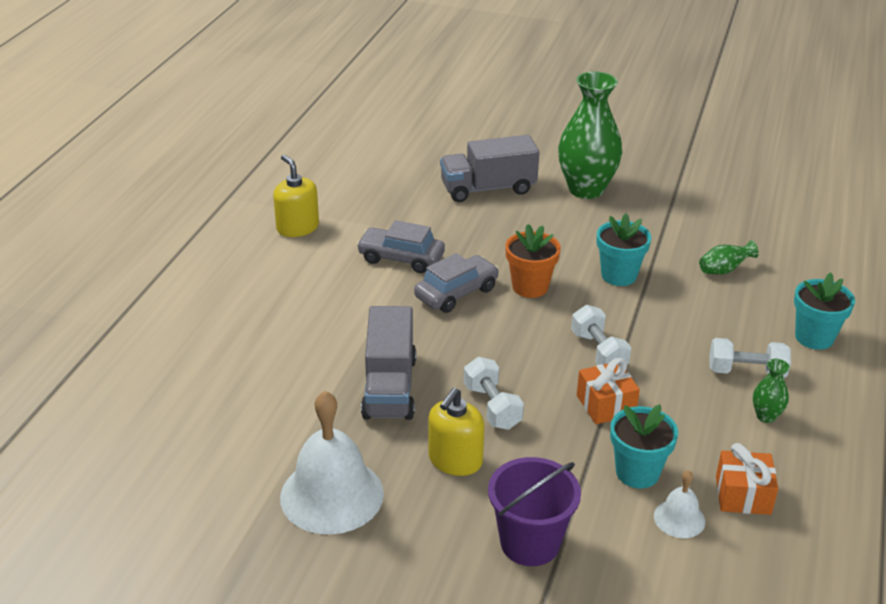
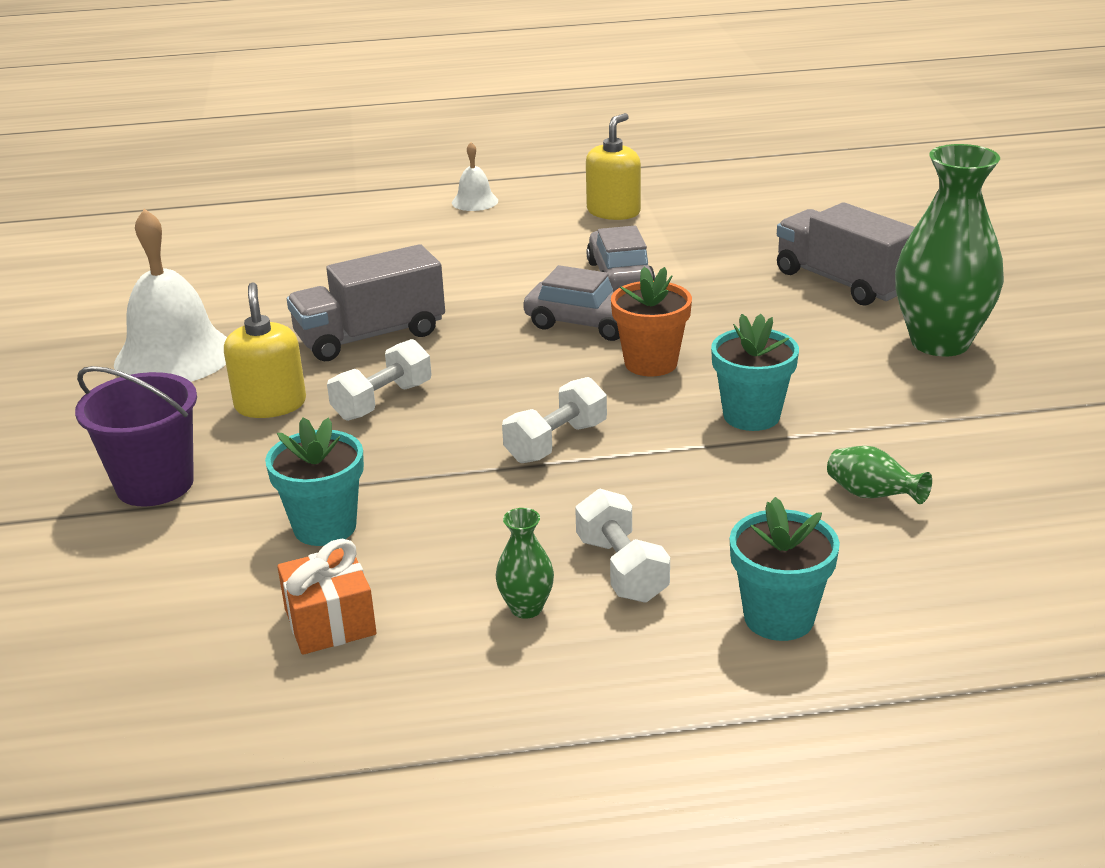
camera: 65 degrees right, 5 degrees down
yellow soap dispenser [428,388,484,476] -> yellow soap dispenser turned 75 degrees clockwise [224,282,306,418]
orange gift [577,358,640,424] -> none
white bell [654,470,705,538] -> white bell moved to [452,142,498,211]

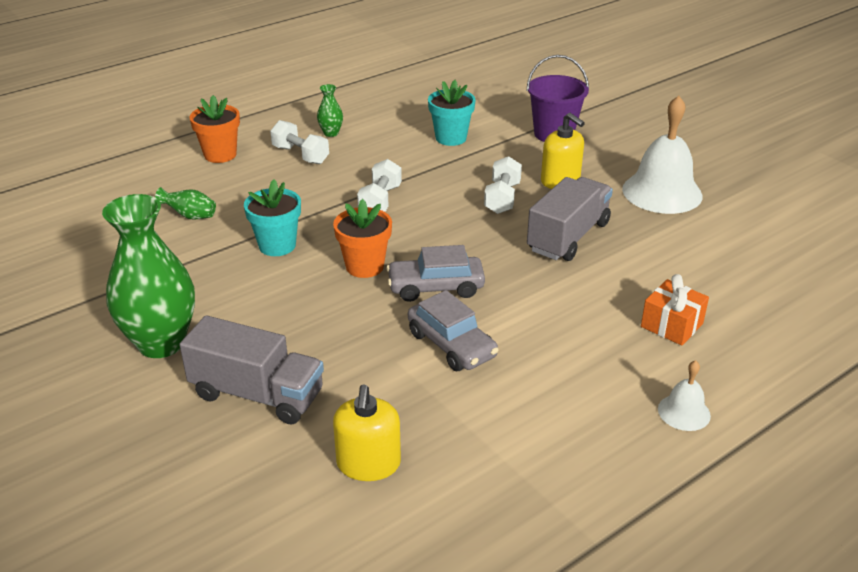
camera: 150 degrees right, 5 degrees up
orange gift [277,539,377,655] -> orange gift moved to [641,274,709,346]
yellow soap dispenser [586,113,641,220] -> yellow soap dispenser moved to [333,385,401,481]
turquoise flower pot [730,497,840,641] -> orange flower pot [190,95,240,163]

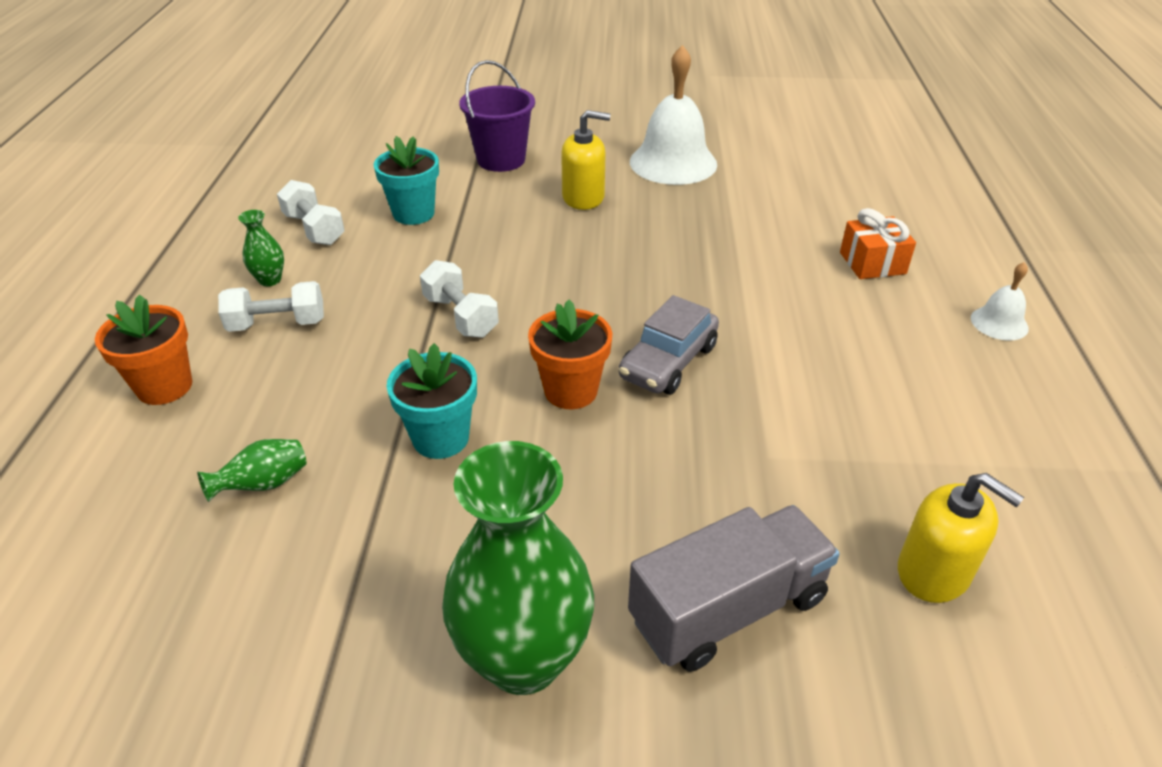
camera: 50 degrees left, 5 degrees up
grey car [408,290,499,371] -> none
white dumbbell [484,156,522,214] -> white dumbbell moved to [277,180,345,245]
grey truck [527,177,613,261] -> none

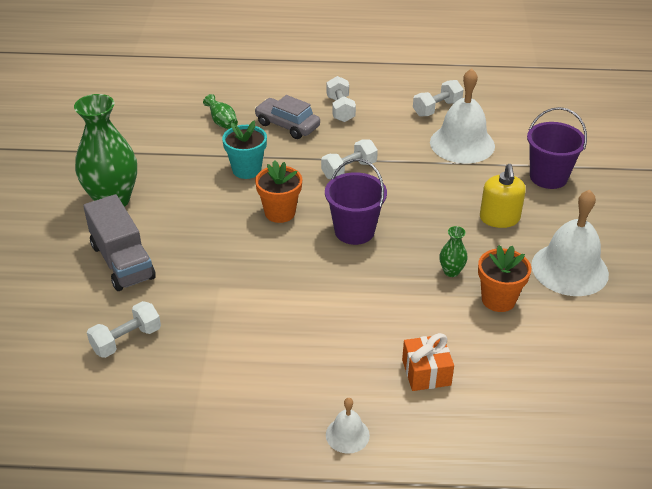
camera: 90 degrees right, 0 degrees up
orange flower pot [95,295,192,405] -> orange flower pot moved to [478,245,531,312]
green vase [238,210,284,286] -> green vase moved to [439,226,468,277]
turquoise flower pot [374,136,439,225] -> white bell [430,68,495,163]
grey car [619,295,719,395] -> grey car moved to [254,95,320,139]
yellow soap dispenser [898,473,1024,603] -> white dumbbell [87,301,161,358]
none -> purple bucket [325,159,387,245]

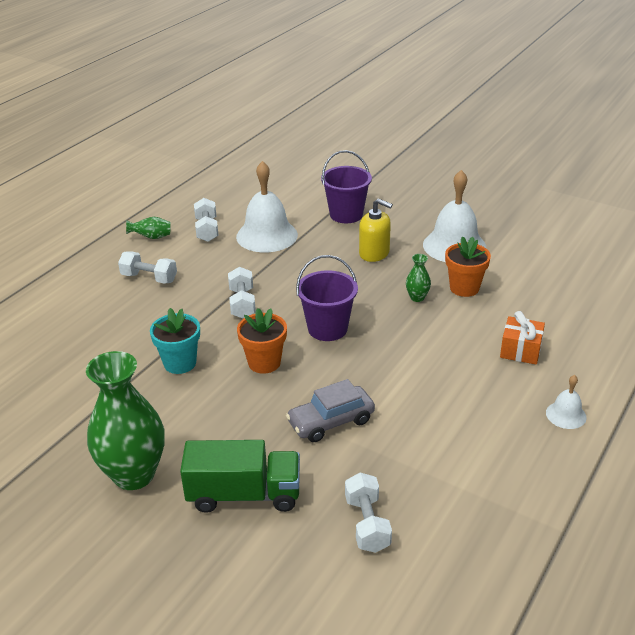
camera: 60 degrees left, 5 degrees down
grey truck [83,194,156,291] -> green truck [180,440,300,513]
green vase [203,94,238,129] -> green vase moved to [126,217,170,239]
grey car [254,95,320,139] -> grey car moved to [286,379,375,442]

